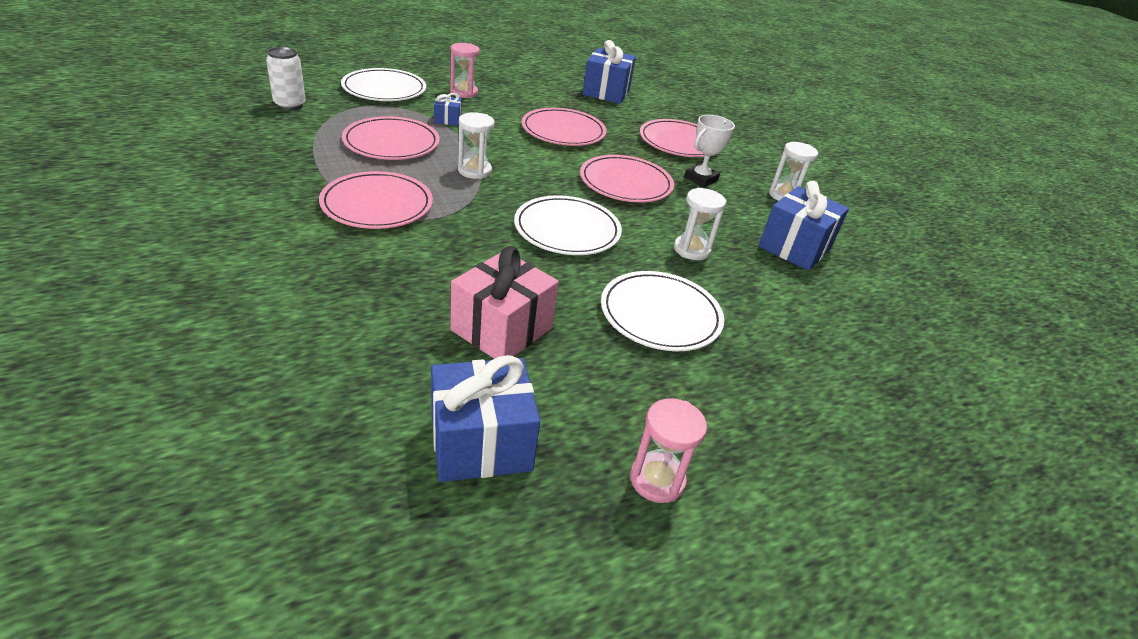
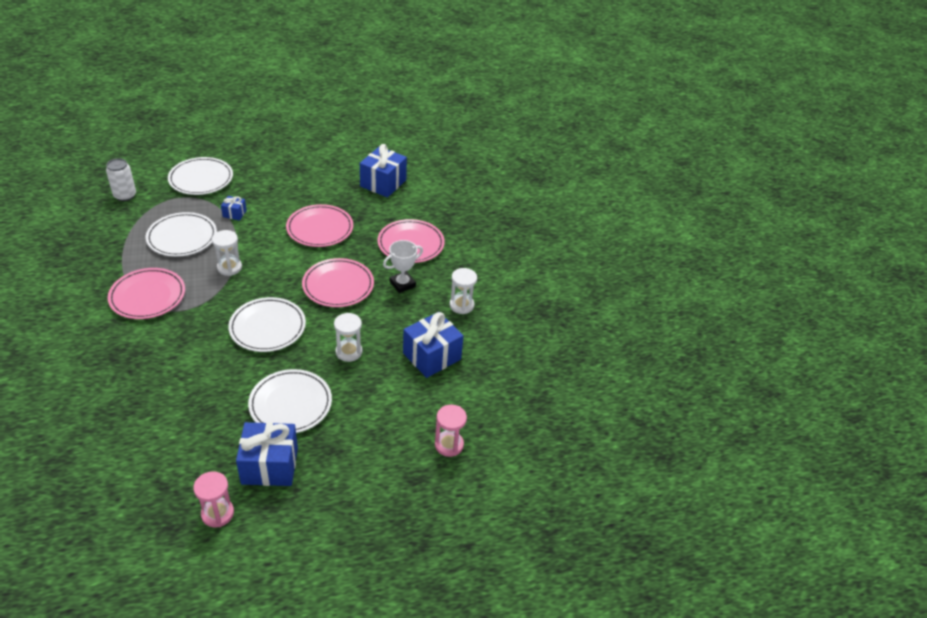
camera: 15 degrees right, 5 degrees up
pink plate [342,116,440,160] -> white plate [146,212,217,257]
blue gift [431,355,540,482] -> blue gift moved to [236,422,298,486]
pink hourglass [450,43,480,98] -> pink hourglass moved to [435,405,467,457]
pink gift [450,246,559,359] -> none

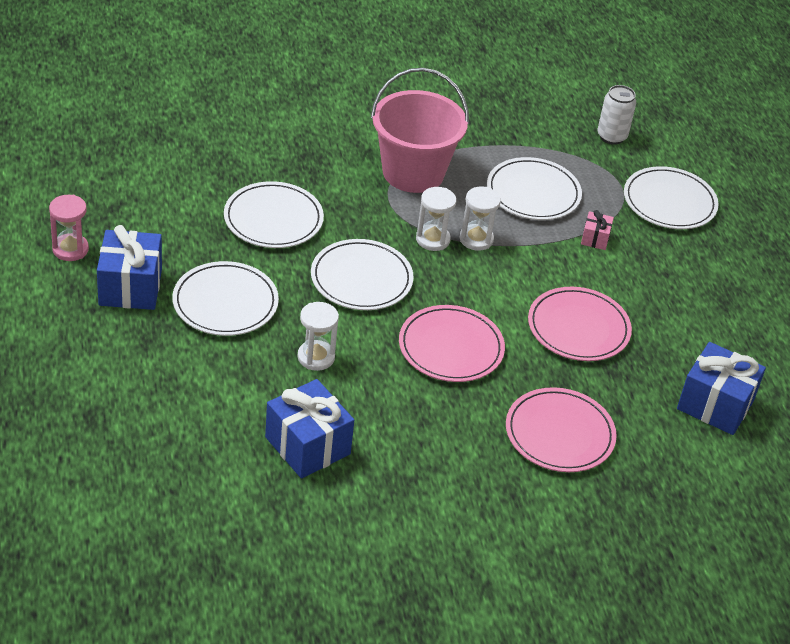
camera: 90 degrees right, 0 degrees up
pink plate [108,268,185,319] -> pink bucket [371,68,469,193]
blue gift [221,196,247,221] -> pink gift [581,210,614,250]
white trophy [383,240,423,293] -> none
pink hourglass [435,405,467,457] -> none
white hourglass [450,268,477,314] -> white hourglass moved to [416,187,456,251]
none -> white plate [224,181,324,248]

